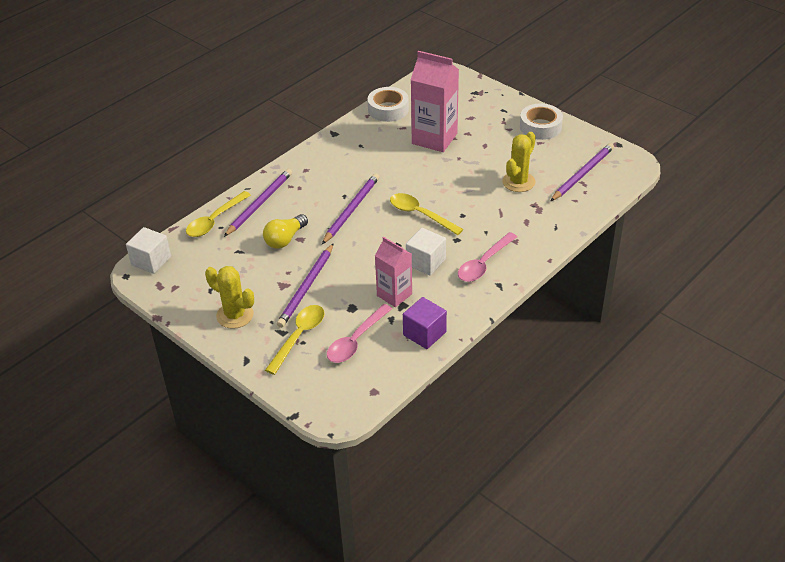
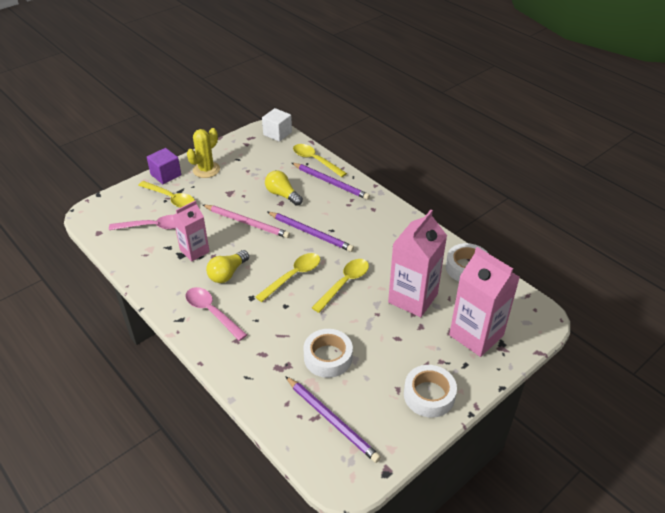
camera: 95 degrees right, 0 degrees up
purple pencil [277,244,333,328] -> none
pink spoon [327,304,392,363] -> pink spoon turned 135 degrees clockwise [109,215,175,230]
purple cube [403,297,447,349] -> purple cube moved to [147,148,181,184]
white cube [406,228,446,275] -> yellow light bulb [206,250,249,283]
yellow cactus [502,132,536,192] -> white tape [303,329,353,378]
none -> pink pencil [203,205,290,238]
none -> yellow spoon [312,259,369,313]
none -> pink carton [449,247,520,357]

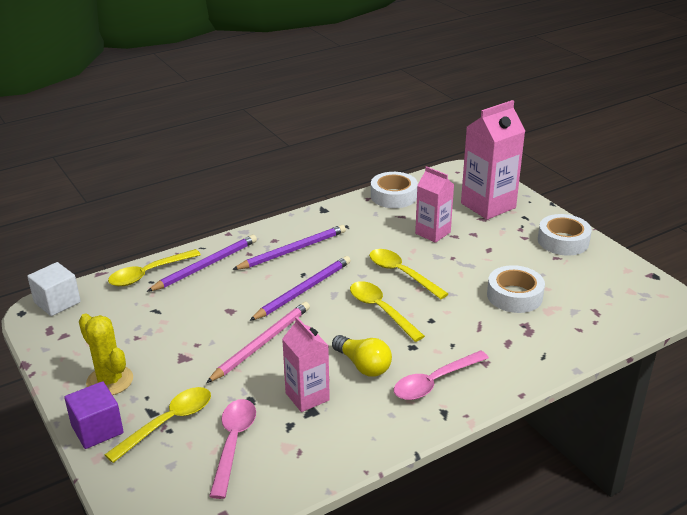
camera: 80 degrees left, 10 degrees down
yellow light bulb [265,171,303,206] -> none
purple pencil [285,376,381,463] -> purple pencil moved to [232,225,346,270]
pink carton [388,210,447,317] -> pink carton [415,166,454,243], size x0.62

